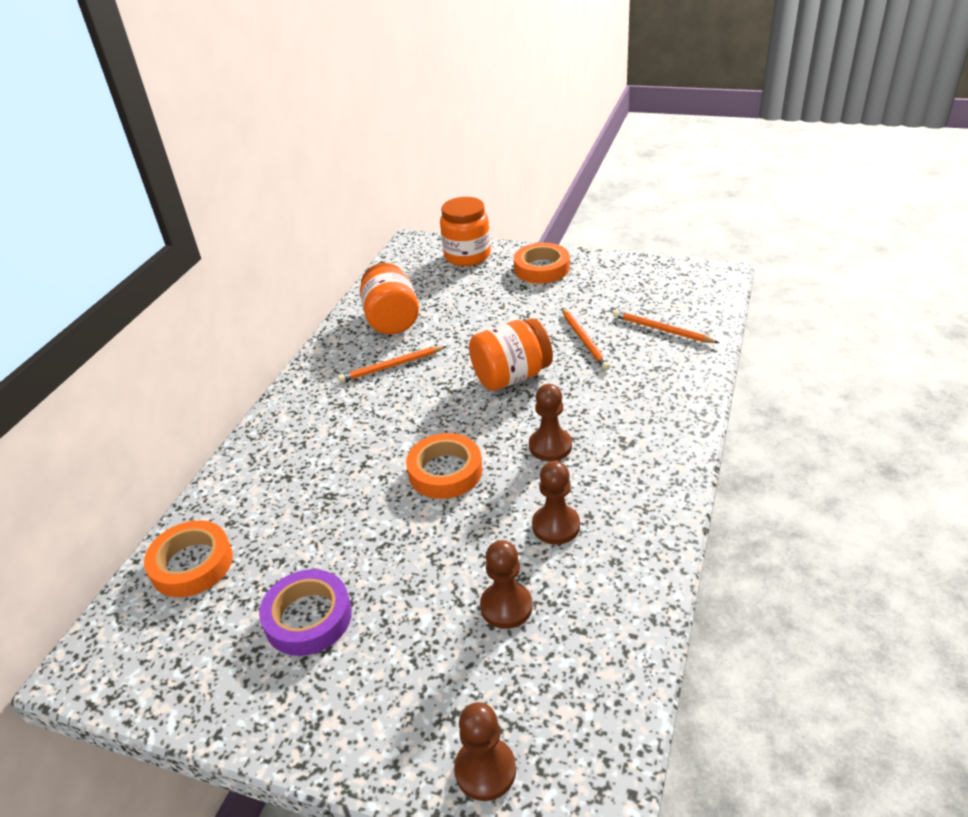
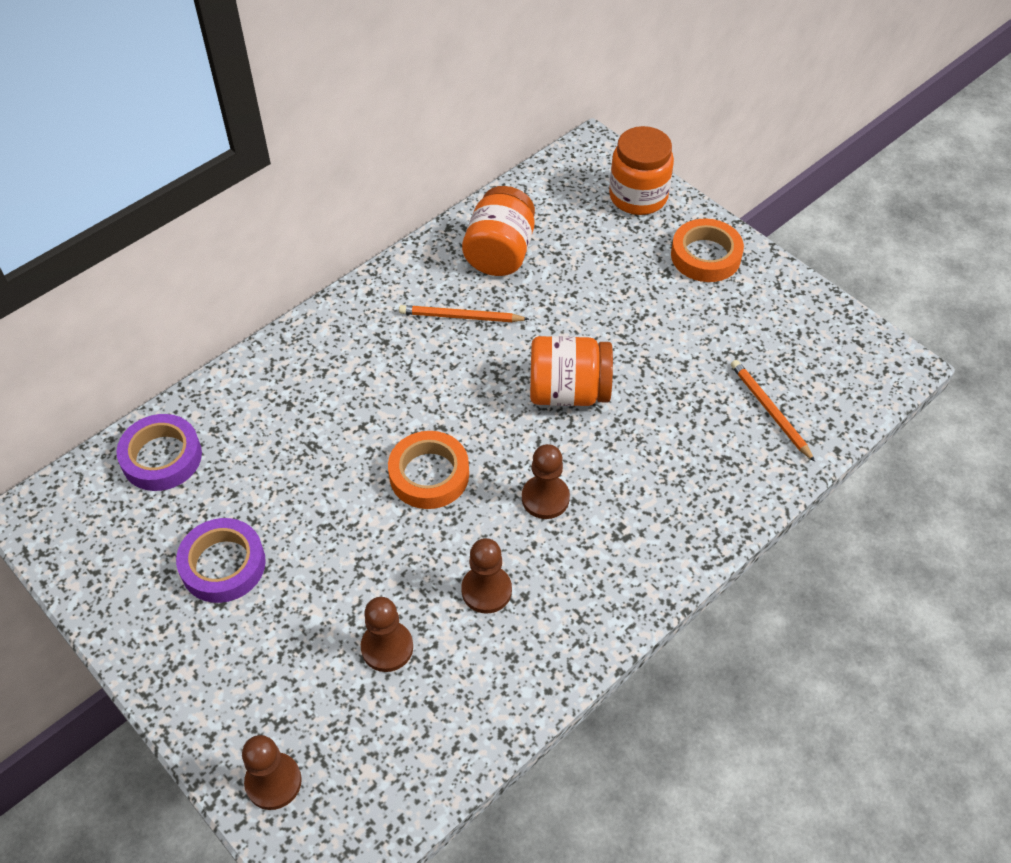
camera: 25 degrees right, 15 degrees up
orange tape [144,520,233,597] -> purple tape [117,414,202,491]
orange pencil [562,308,610,370] -> none

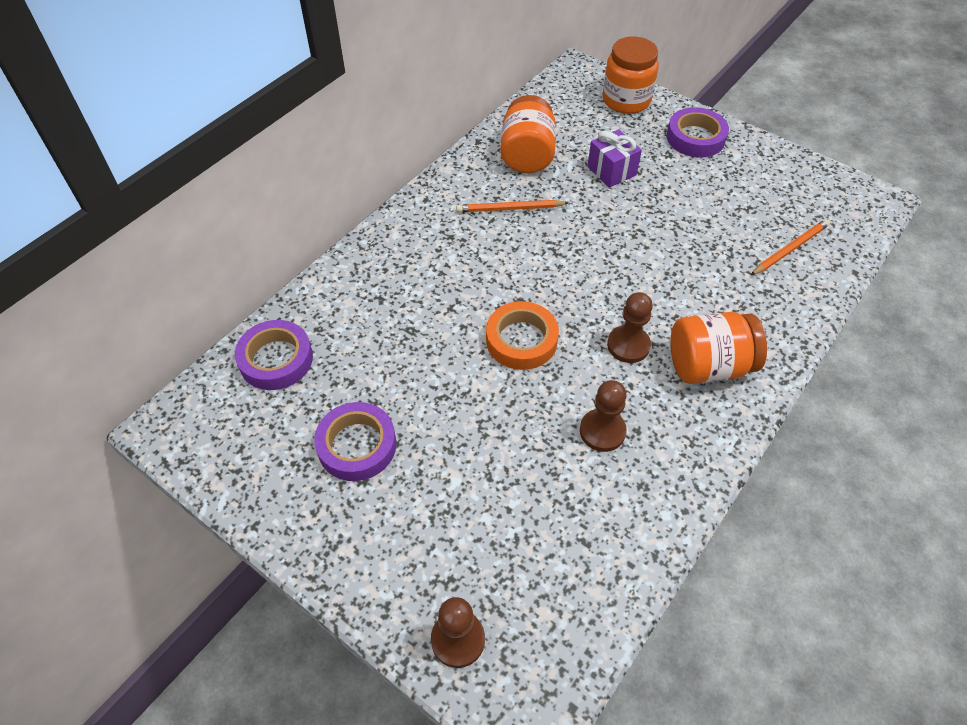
camera: 10 degrees left, 0 degrees up
brown pawn [361,597,413,672] -> none
orange jar [530,336,613,406] -> orange jar moved to [670,312,767,384]
orange tape [671,218,744,282] -> purple tape [667,107,729,157]
orange pencil [731,360,815,462] -> orange pencil turned 90 degrees clockwise [750,219,830,276]
none -> purple gift [587,129,642,188]

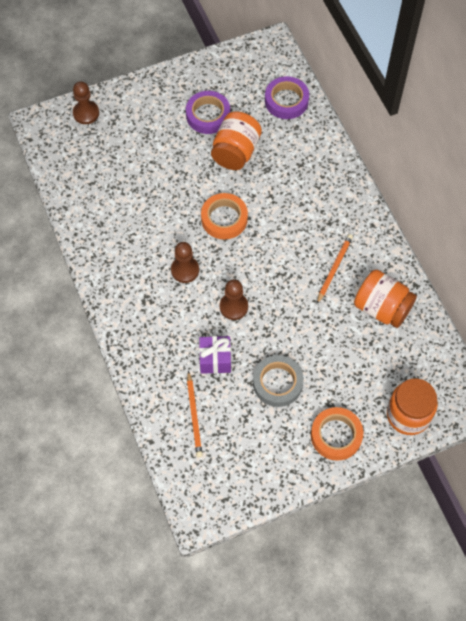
camera: 120 degrees right, 10 degrees up
brown pawn [580,380,627,452] -> brown pawn moved to [220,279,248,320]
purple gift [587,129,642,188] -> purple gift moved to [199,336,231,374]
purple tape [667,107,729,157] -> orange tape [311,407,363,461]
orange jar [670,312,767,384] -> orange jar moved to [211,112,262,170]
none -> grey tape [253,355,304,407]

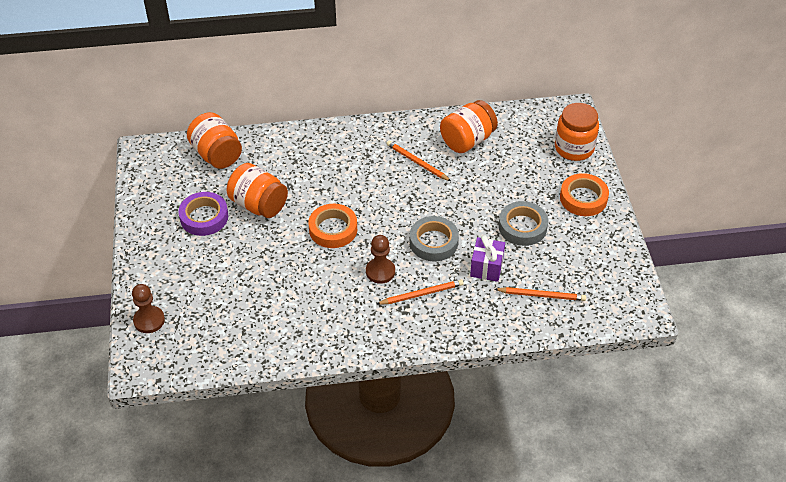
camera: 75 degrees left, 15 degrees down
brown pawn [220,279,248,320] -> grey tape [410,216,459,261]
purple tape [265,76,309,119] -> orange jar [187,112,242,169]
none -> orange pencil [377,279,464,305]

